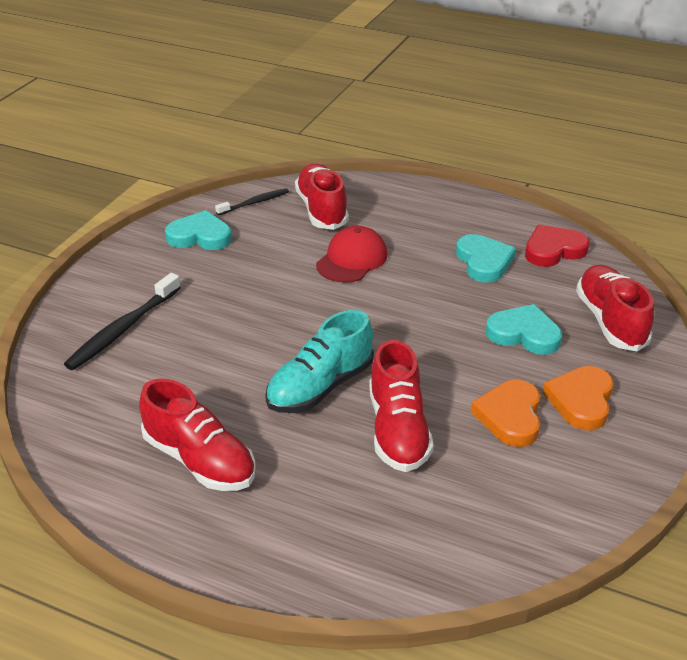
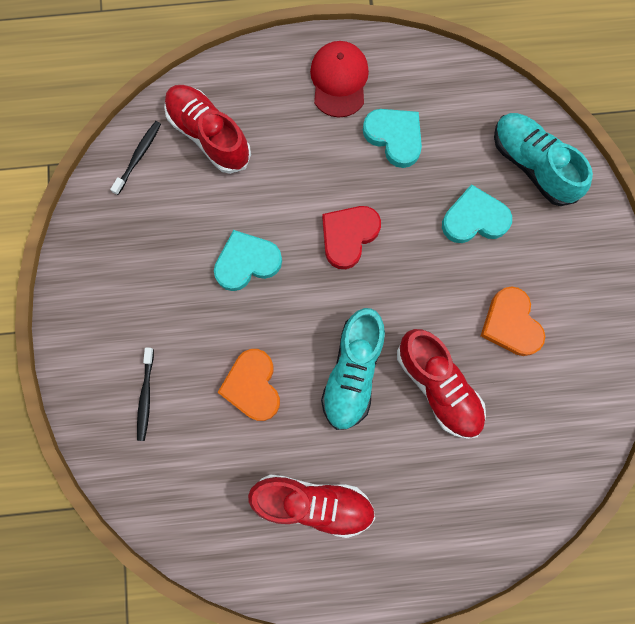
camera: 30 degrees left, 40 degrees up
black toothbrush [64,273,181,370] -> black toothbrush [137,347,154,441], size x0.61
turquoise heart [165,210,232,250] -> turquoise heart moved to [214,230,282,291]
red cap [316,226,387,283] -> red cap moved to [310,41,369,118]
red heart [525,225,590,267] -> red heart moved to [322,206,381,269]
orange heart [542,366,614,431] -> orange heart moved to [217,349,280,421]
red shoe [576,265,654,351] -> turquoise shoe [494,113,593,206]

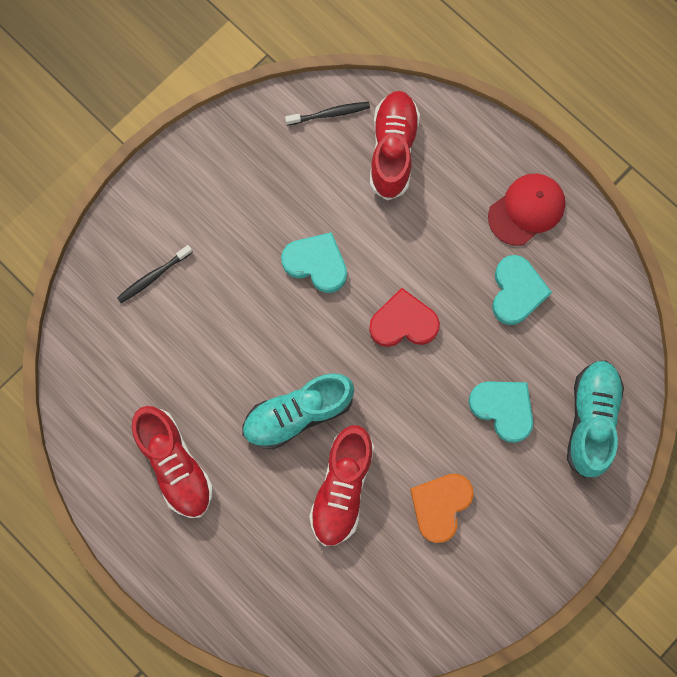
camera: 50 degrees right, 0 degrees up
orange heart [217,349,280,421] -> none

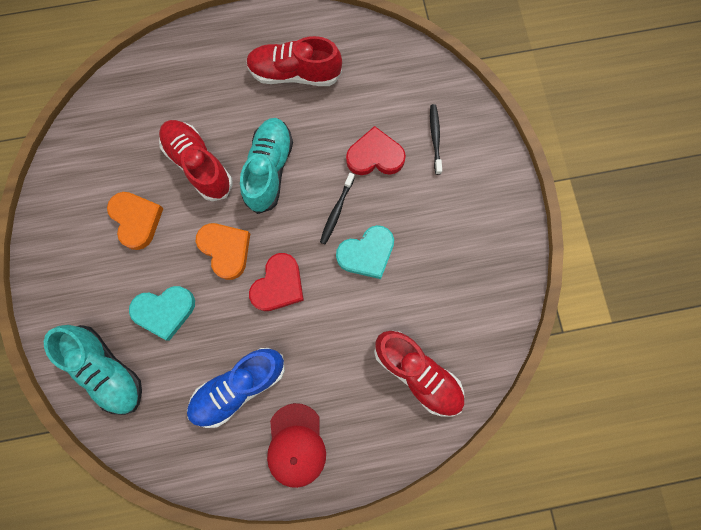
camera: 125 degrees right, 0 degrees up
black toothbrush [285,102,370,126] -> black toothbrush moved to [320,173,355,245]
turquoise heart [492,255,552,325] -> blue shoe [187,348,285,428]
none -> orange heart [196,223,250,280]
none -> red heart [346,126,406,175]

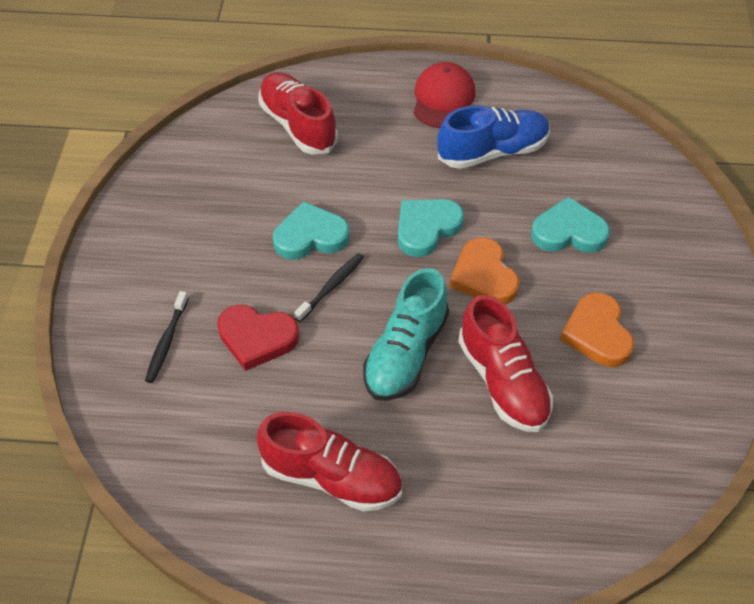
camera: 165 degrees left, 25 degrees down
turquoise shoe [44,325,142,415] -> none
red heart [249,253,304,311] -> turquoise heart [398,199,464,257]

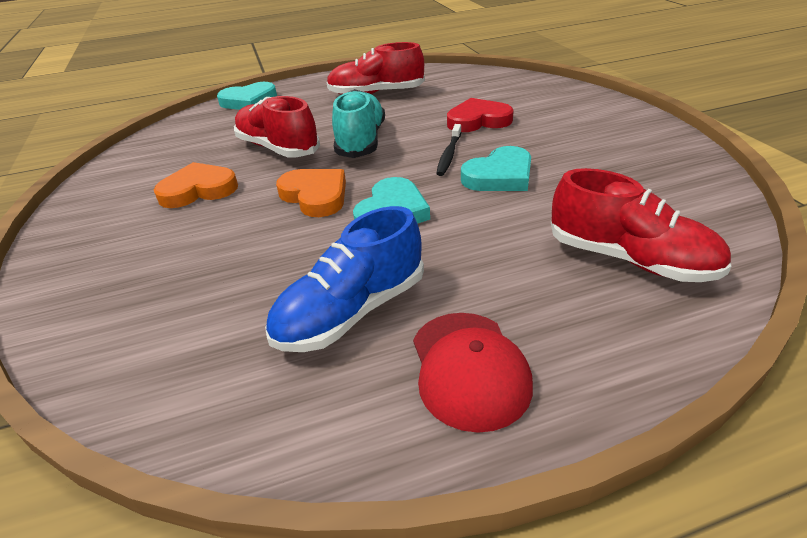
camera: 160 degrees right, 15 degrees down
black toothbrush [145,291,189,383] -> none
turquoise heart [531,197,610,253] -> turquoise heart moved to [217,82,277,110]
orange heart [560,293,634,367] -> orange heart turned 75 degrees counterclockwise [154,162,238,208]

